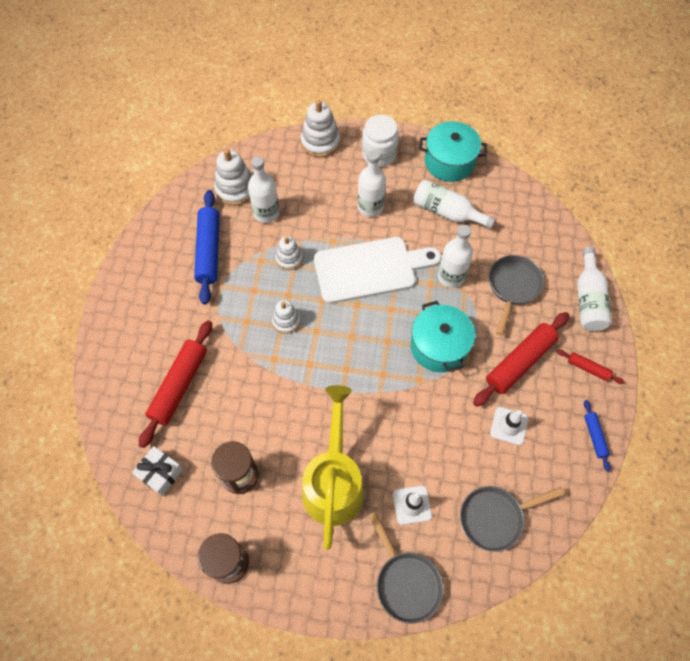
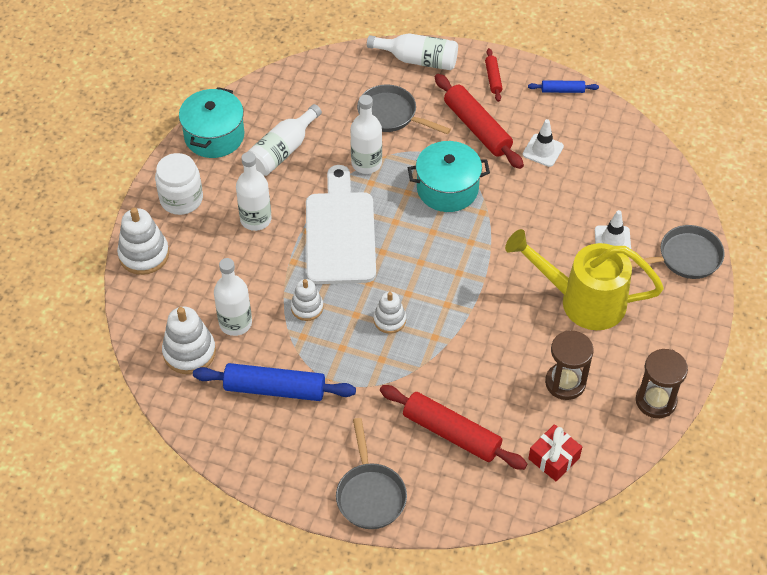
camera: 80 degrees left, 10 degrees down
white gift [132,446,184,496] -> red gift [528,424,582,481]
grey pan [460,486,565,552] -> grey pan moved to [336,418,407,529]
red rolling pin [557,349,624,384] -> red rolling pin turned 45 degrees counterclockwise [485,48,502,102]

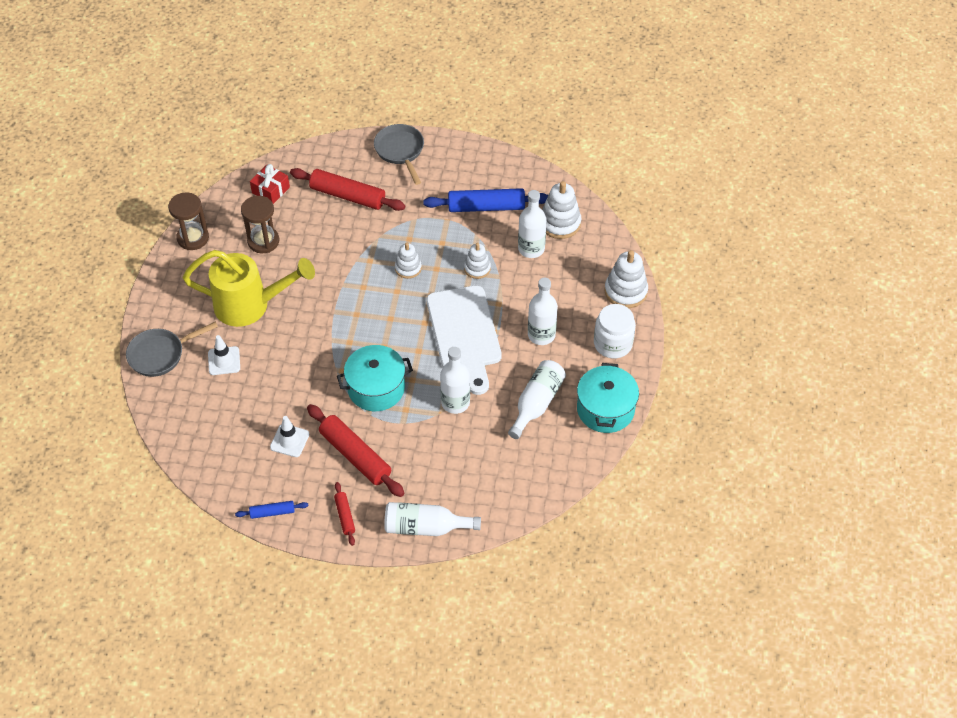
camera: 170 degrees right, 0 degrees up
grey pan [357,84,451,135] -> none

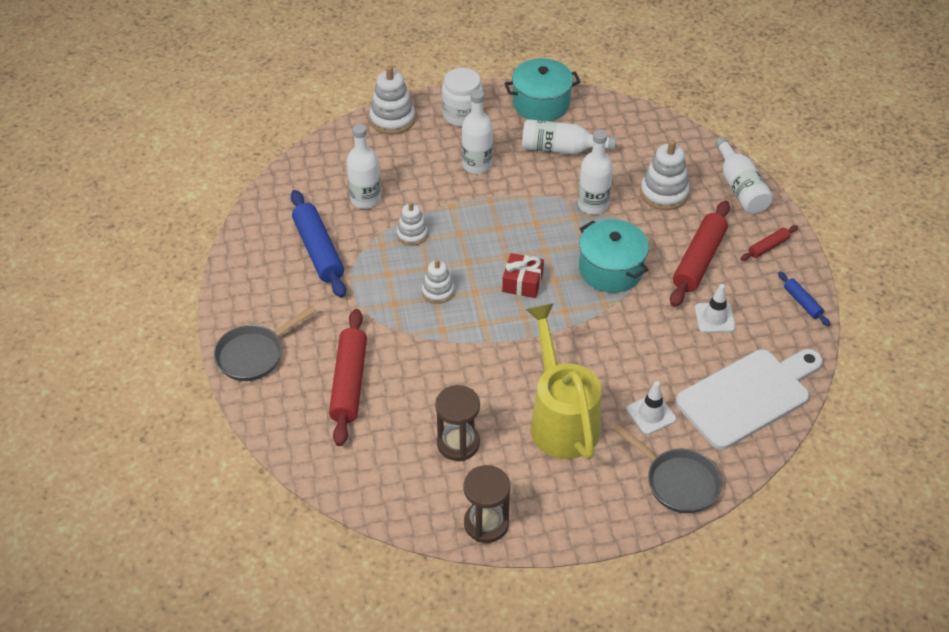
camera: 110 degrees left, 5 degrees down
red gift [250,164,290,204] -> red gift moved to [502,253,544,298]
white cutting board [427,285,502,395] -> white cutting board moved to [675,349,823,450]
white stacking toy [542,181,581,239] -> white stacking toy moved to [640,140,690,210]

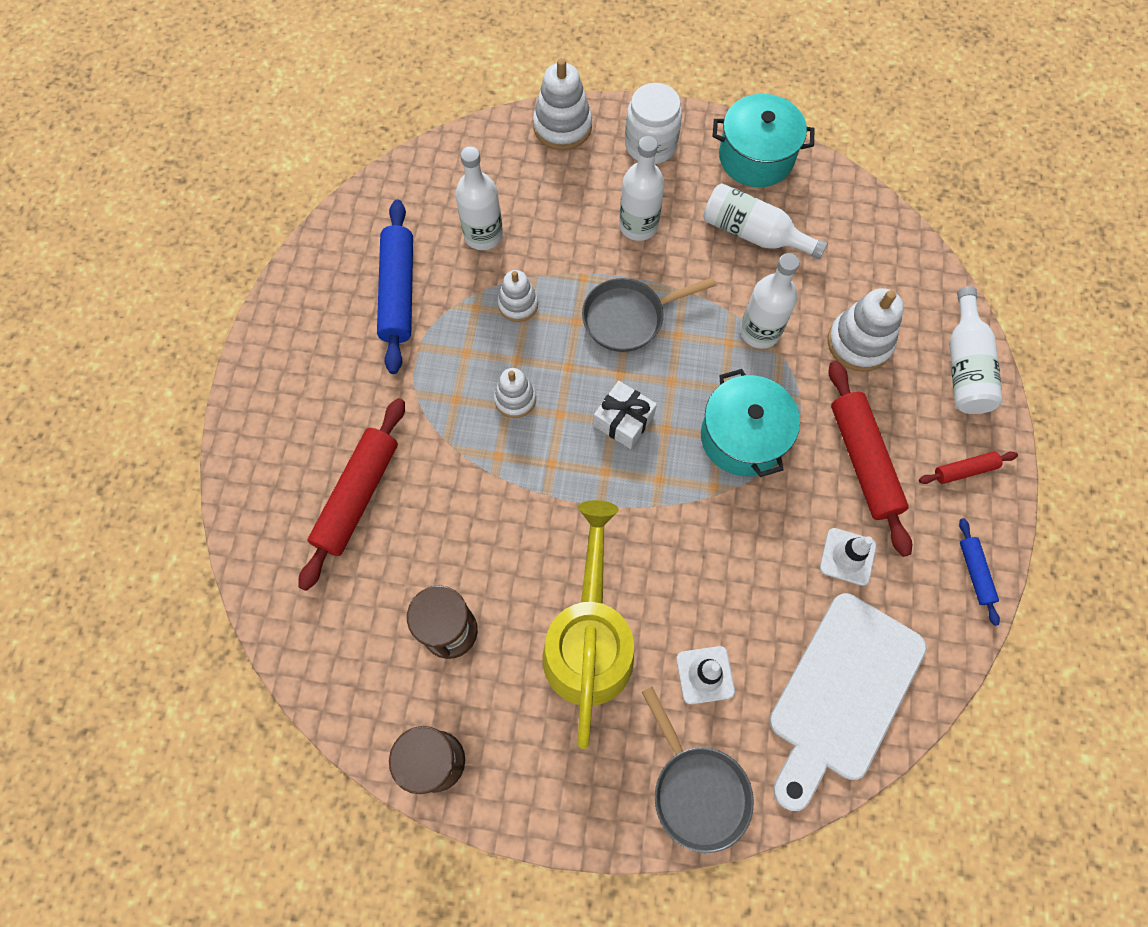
camera: 20 degrees right, 20 degrees up
grey pan [214,305,317,381] -> grey pan moved to [582,277,716,352]
red gift [502,253,544,298] -> white gift [593,381,657,449]
red rolling pin [670,200,730,307] -> red rolling pin turned 60 degrees counterclockwise [828,361,912,557]
white cutting board [675,349,823,450] -> white cutting board turned 135 degrees clockwise [769,593,927,811]

